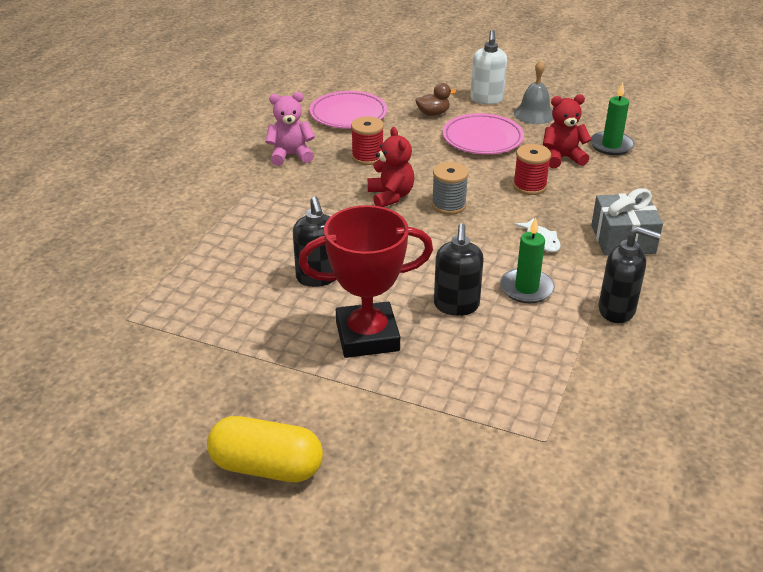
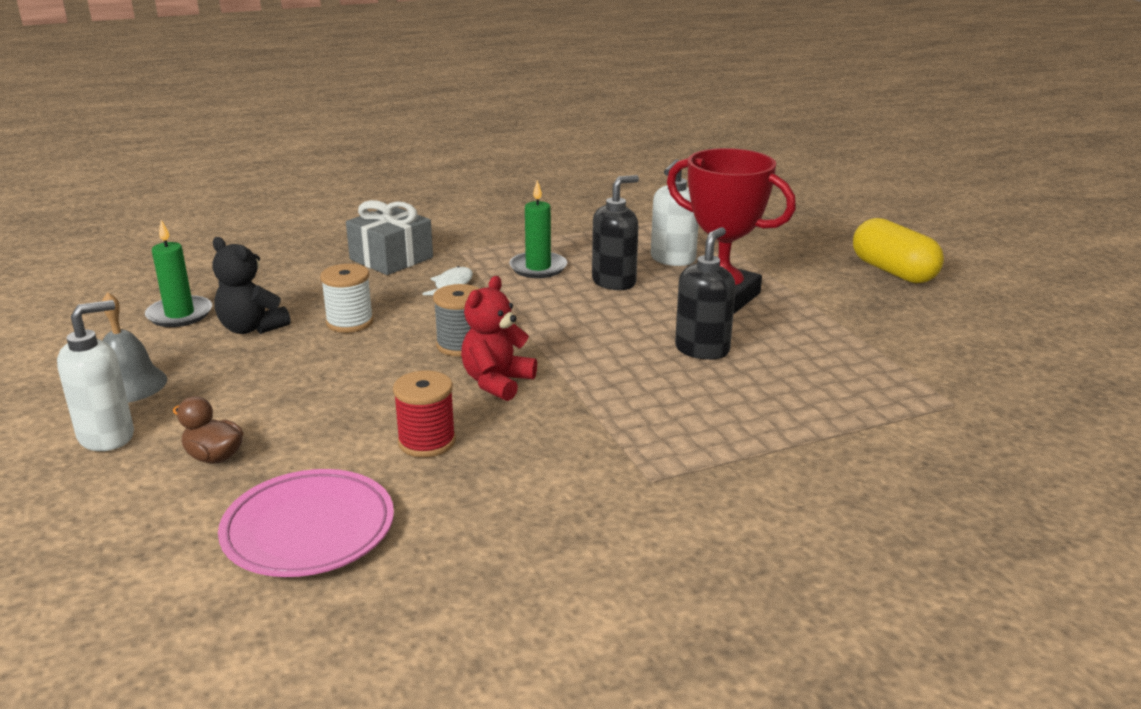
camera: 135 degrees left, 10 degrees down
pink teddy bear [265,92,315,166] -> none
pink plate [442,113,524,154] -> none
red spool [513,144,551,195] -> white spool [320,264,374,333]
red teddy bear [543,94,592,168] -> black teddy bear [212,237,291,334]
black soap dispenser [599,226,661,323] -> none
none -> white soap dispenser [651,159,699,266]

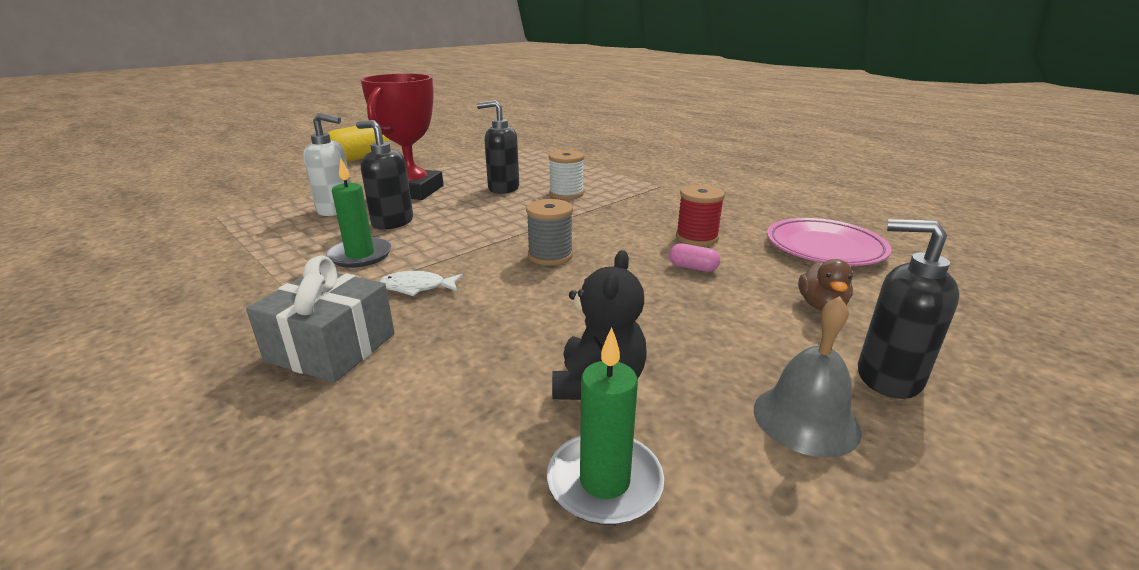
camera: 110 degrees left, 0 degrees up
white soap dispenser [57,300,134,451] -> black soap dispenser [858,219,959,399]
white spool [320,264,374,333] -> white spool moved to [549,150,584,200]
red teddy bear [461,276,537,401] -> none
none -> pink capsule [669,243,720,272]

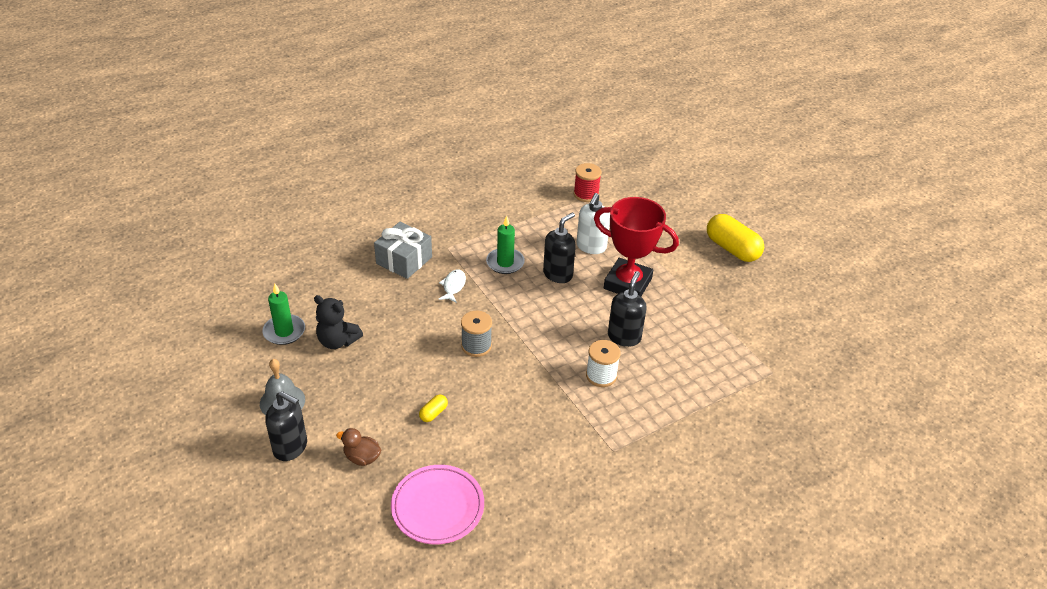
camera: 100 degrees right, 15 degrees up
pink capsule [669,243,720,272] -> yellow capsule [419,395,448,422]
red spool [676,185,725,246] -> red spool moved to [574,163,601,202]
black soap dispenser [858,219,959,399] -> black soap dispenser turned 75 degrees clockwise [265,391,307,461]

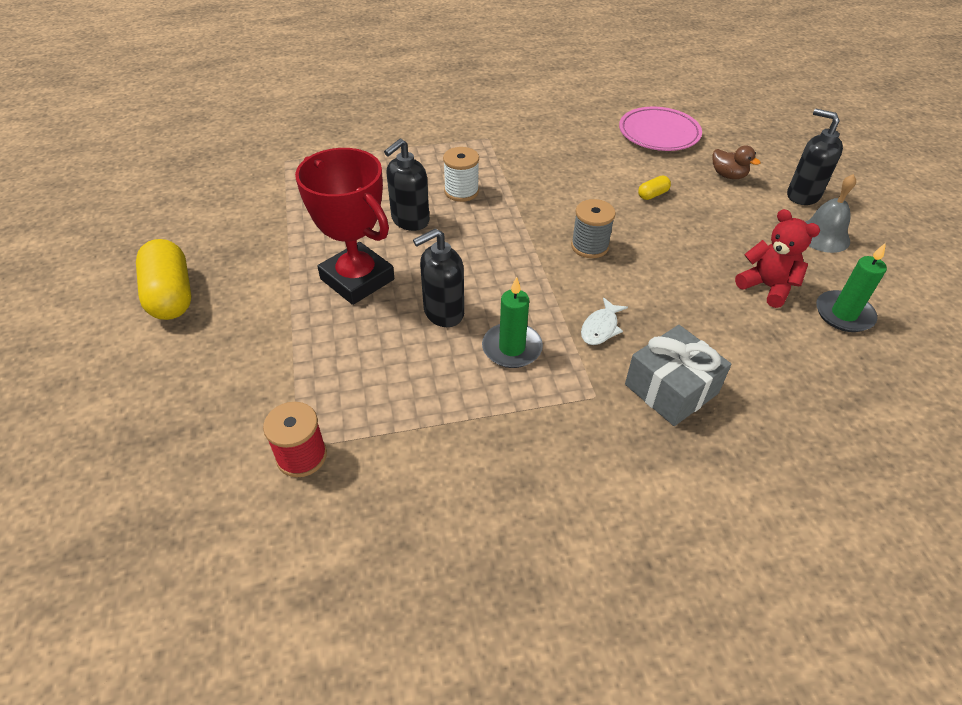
camera: 160 degrees left, 5 degrees up
black teddy bear [314,295,363,349] -> red teddy bear [735,209,820,308]
white soap dispenser [576,193,610,254] -> none

